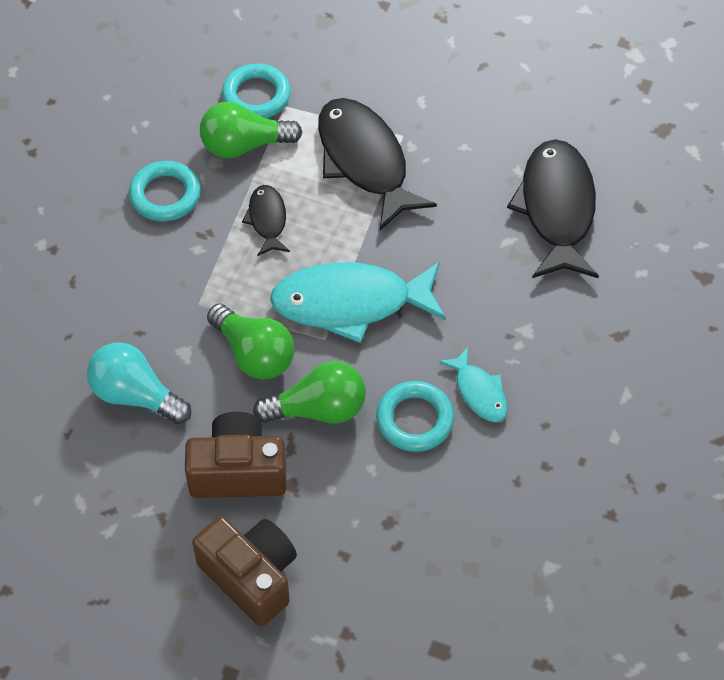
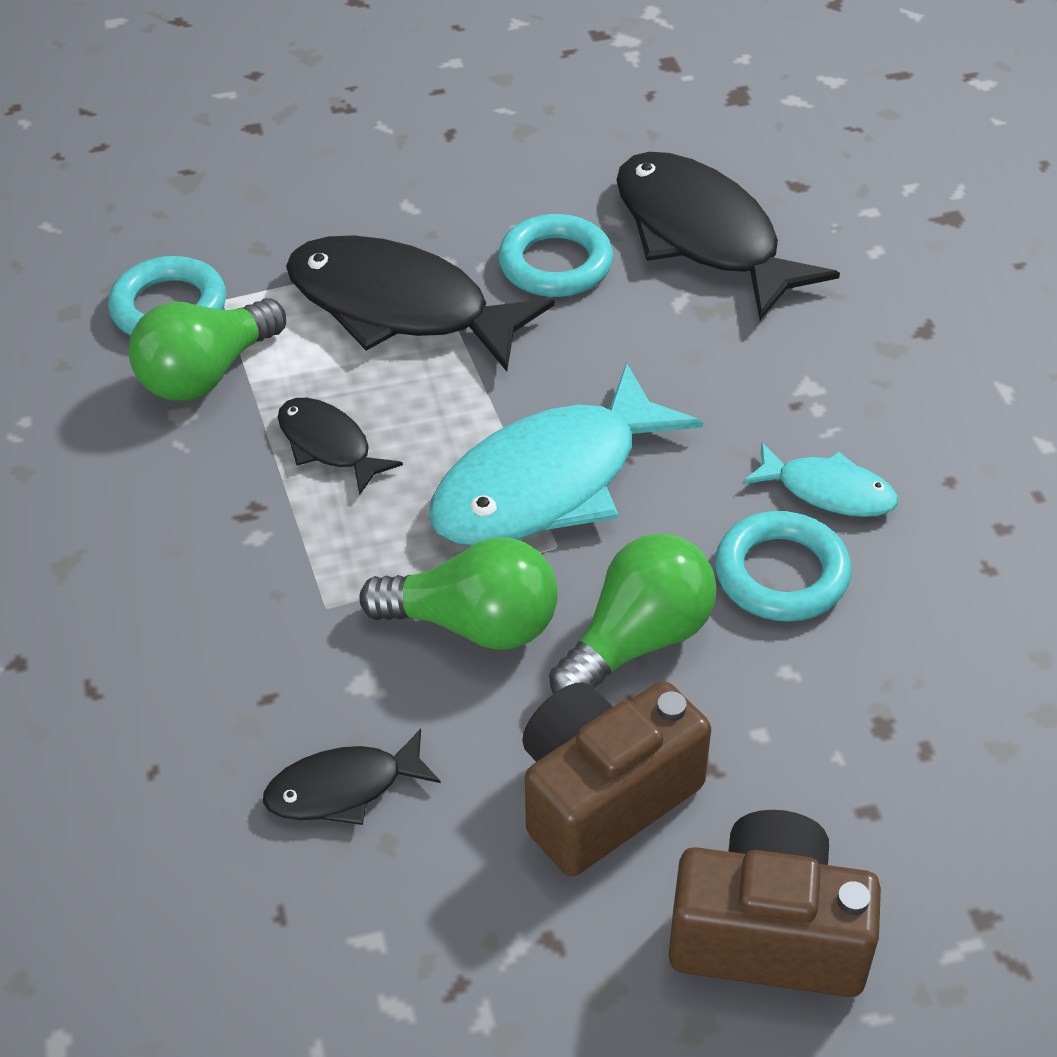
camera: 35 degrees left, 10 degrees down
turquoise light bulb [87,342,191,424] -> black fish [263,729,441,825]
turquoise ring [129,161,201,221] -> turquoise ring moved to [498,214,613,297]

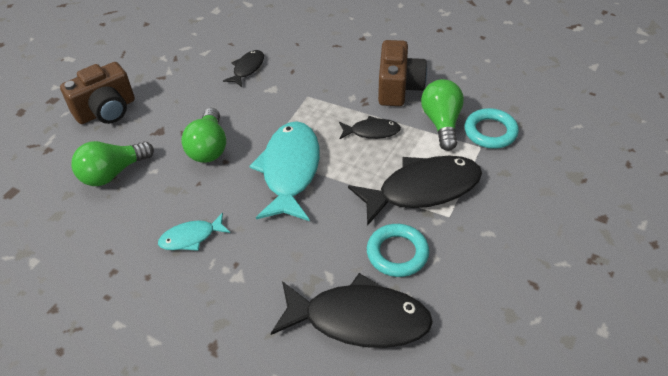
camera: 135 degrees right, 0 degrees up
green light bulb [359,538,558,650] -> green light bulb moved to [71,141,154,186]
brown camera [522,681,711,876] -> brown camera moved to [378,40,427,106]
turquoise ring [715,511,851,621] -> none

